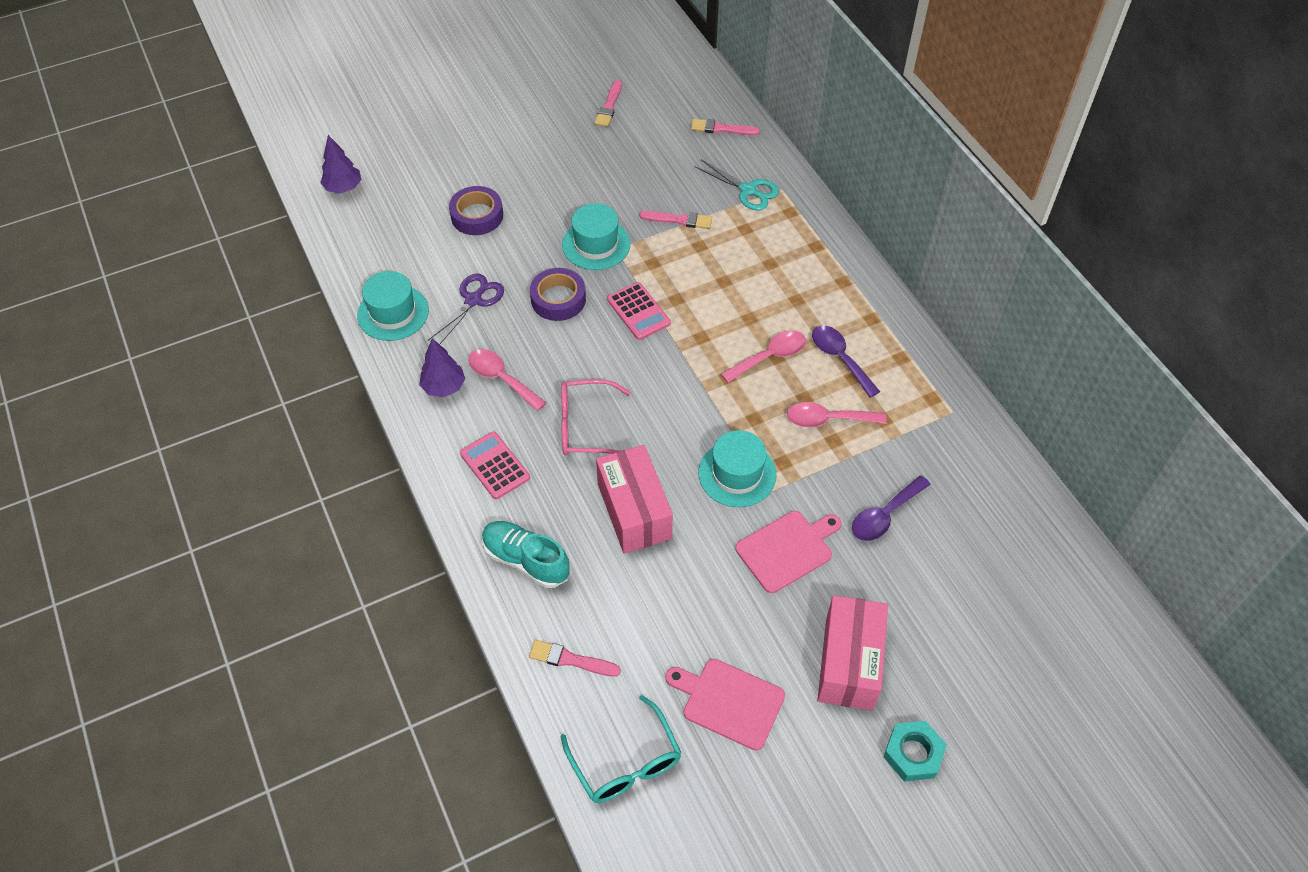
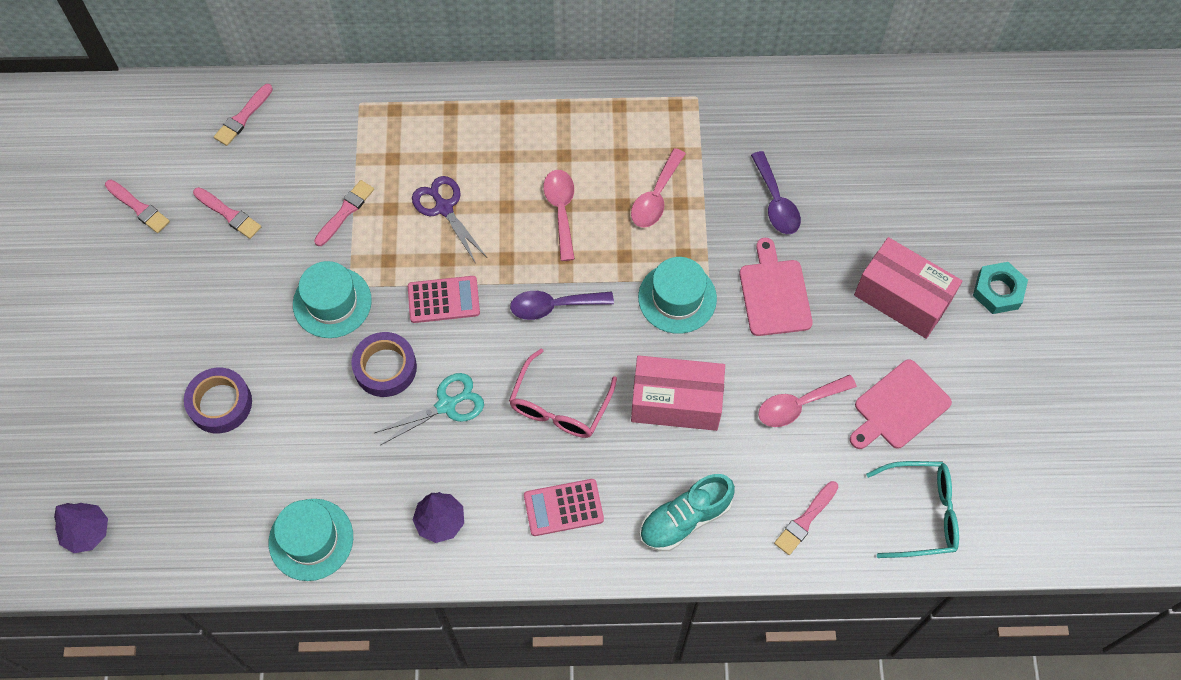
camera: 65 degrees left, 10 degrees up
purple scissors [428,273,504,344] -> purple scissors moved to [412,176,487,262]
pink spoon [468,349,546,411] -> pink spoon moved to [758,375,857,427]
turquoise scissors [695,159,779,211] -> turquoise scissors moved to [375,373,484,445]
purple spoon [812,325,880,398] -> purple spoon moved to [510,291,614,320]
none -> pink brush [193,187,261,239]

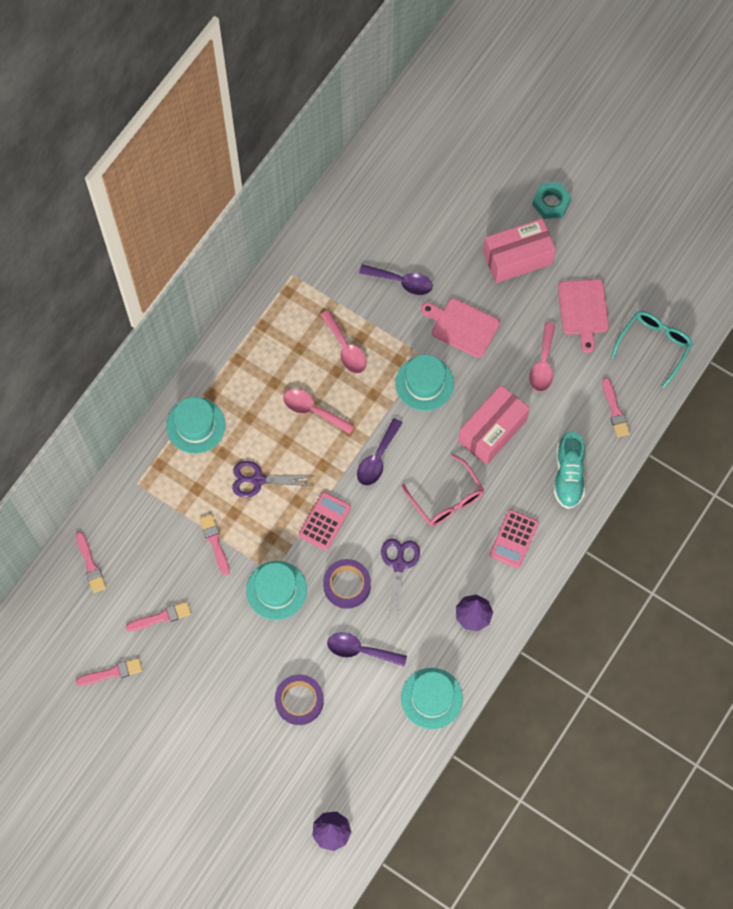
camera: 55 degrees left, 5 degrees up
turquoise scissors [375,373,484,445] -> purple scissors [381,538,420,619]
none -> turquoise hat [166,397,225,454]
none -> purple spoon [327,632,407,666]

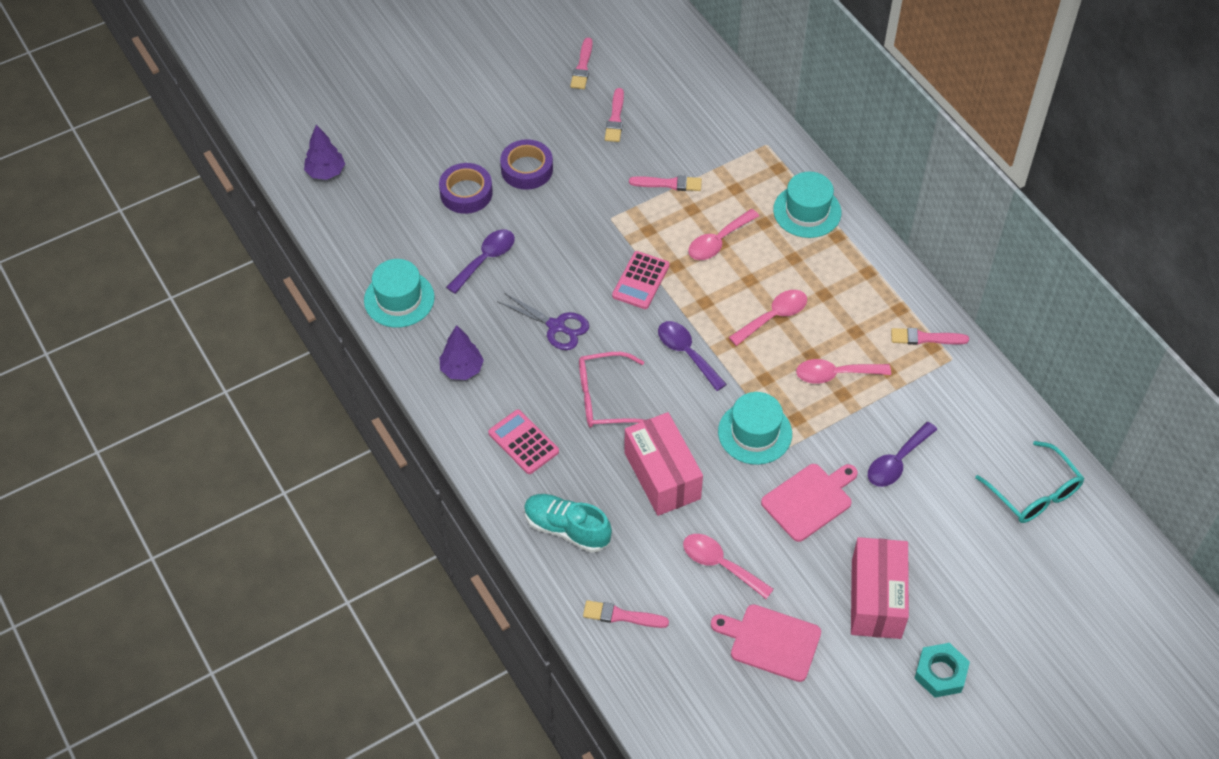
camera: 115 degrees right, 15 degrees down
pink brush [76,532,106,593] -> pink brush moved to [891,328,969,345]
purple scissors [232,461,315,498] -> pink spoon [688,209,759,260]
turquoise hat [246,561,307,620] -> none
pink calculator [299,492,351,551] -> pink calculator turned 60 degrees clockwise [612,251,670,309]
purple tape [323,559,371,609] -> purple tape moved to [500,139,553,190]
turquoise glasses [611,311,693,388] -> turquoise glasses moved to [975,441,1084,523]

